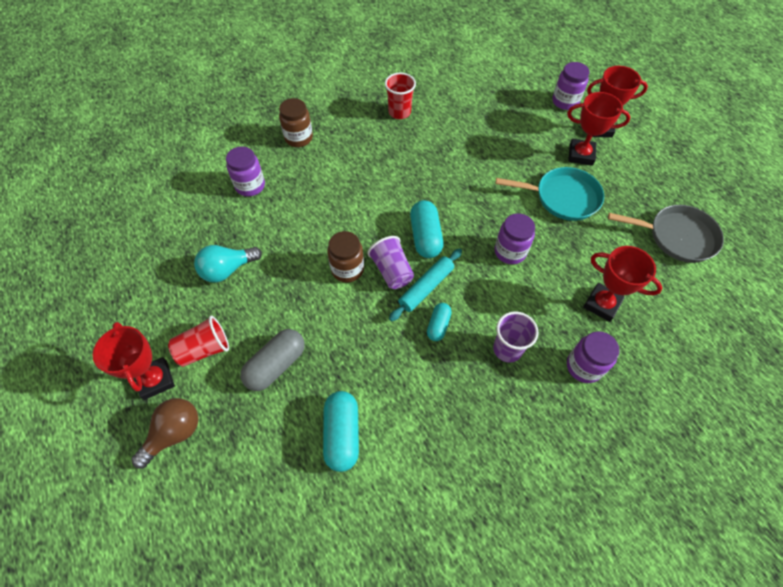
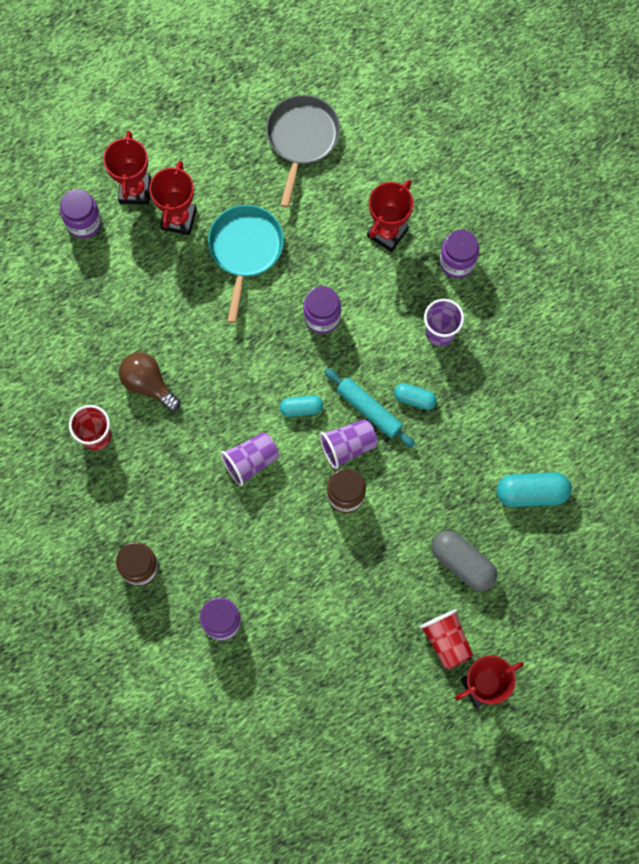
camera: 90 degrees left, 15 degrees up
brown light bulb [131,398,198,469] -> brown light bulb moved to [119,352,180,411]
turquoise light bulb [194,245,262,283] -> none
turquoise capsule [410,200,443,258] -> turquoise capsule [280,395,323,417], size x0.59
none -> purple cup [220,432,279,486]

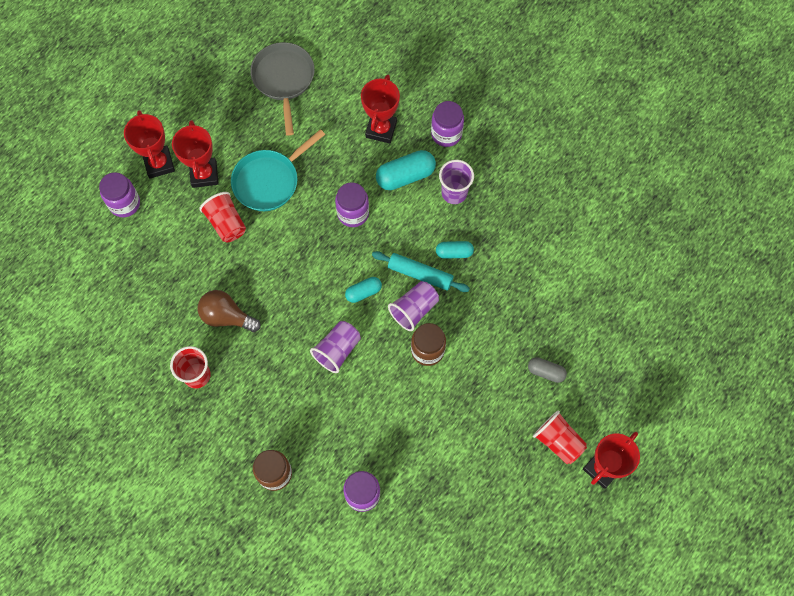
camera: 20 degrees left, 5 degrees down
turquoise pan [208,205,284,323] -> turquoise pan turned 120 degrees counterclockwise [231,129,325,211]
grey capsule [432,530,497,591] -> grey capsule [528,357,567,383], size x0.59
turquoise capsule [497,472,571,507] -> turquoise capsule moved to [376,150,436,190]
none -> red cup [199,192,246,243]

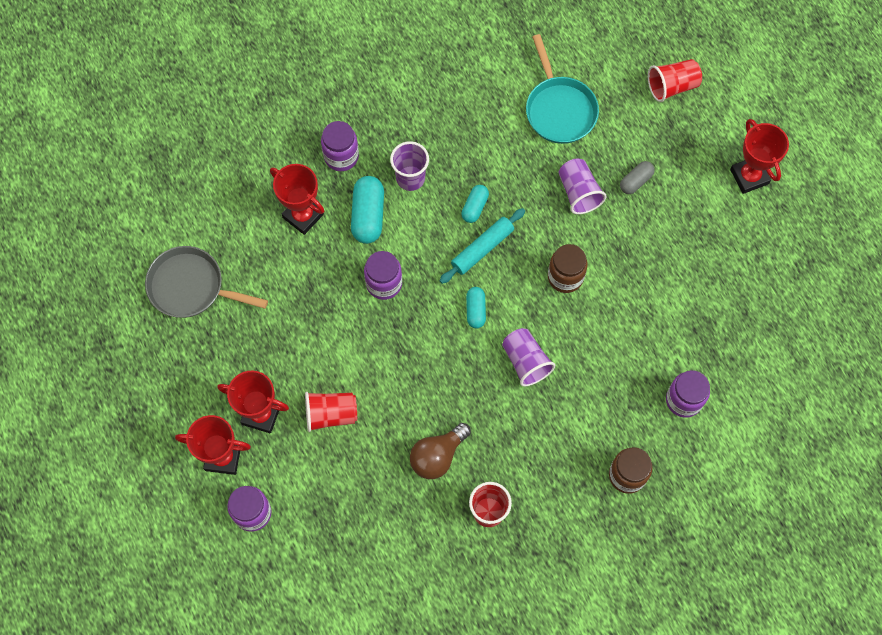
camera: 65 degrees left, 0 degrees up
turquoise pan [231,129,325,211] -> turquoise pan moved to [526,34,599,144]
purple cup [388,281,439,331] -> purple cup moved to [559,158,606,214]
red cup [533,410,587,464] -> red cup moved to [648,59,702,102]

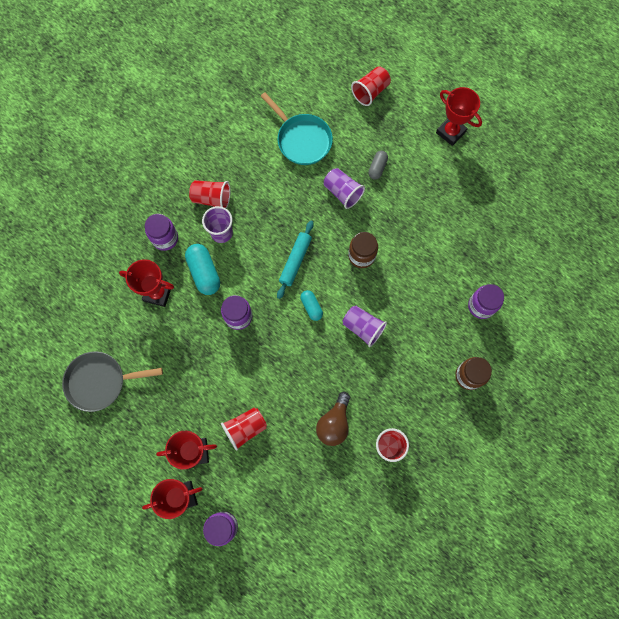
camera: 25 degrees left, 5 degrees up
turquoise capsule [461,185,489,223] -> none
none -> red cup [189,180,230,209]

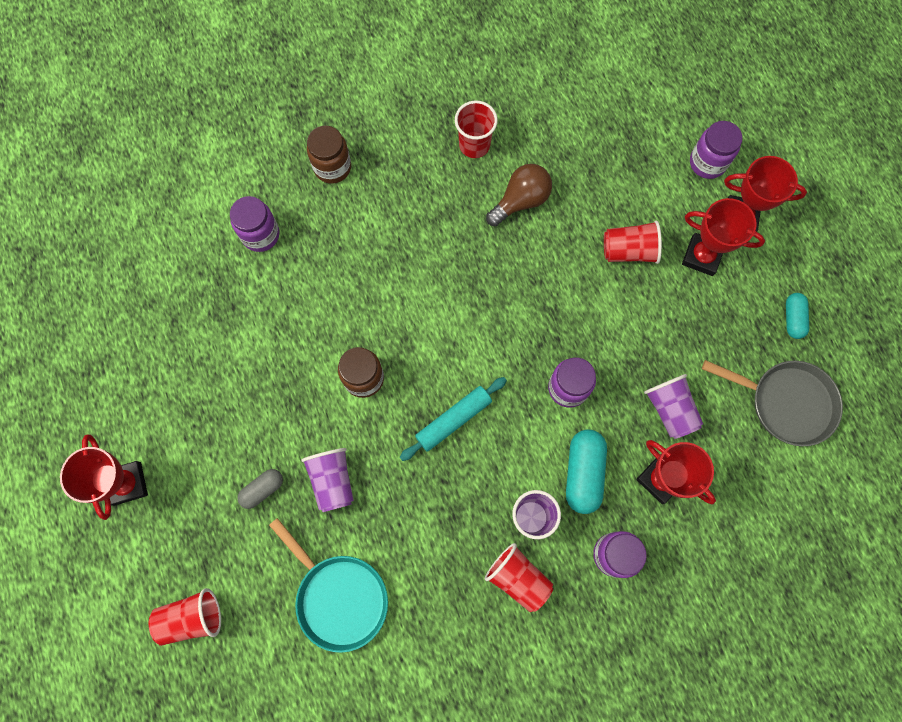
camera: 150 degrees left, 0 degrees up
turquoise pan [261,92,333,165] -> turquoise pan turned 150 degrees clockwise [269,518,388,653]
turquoise capsule [300,290,323,321] -> turquoise capsule moved to [786,293,809,339]
purple cup [342,306,387,347] -> purple cup moved to [644,374,703,439]

